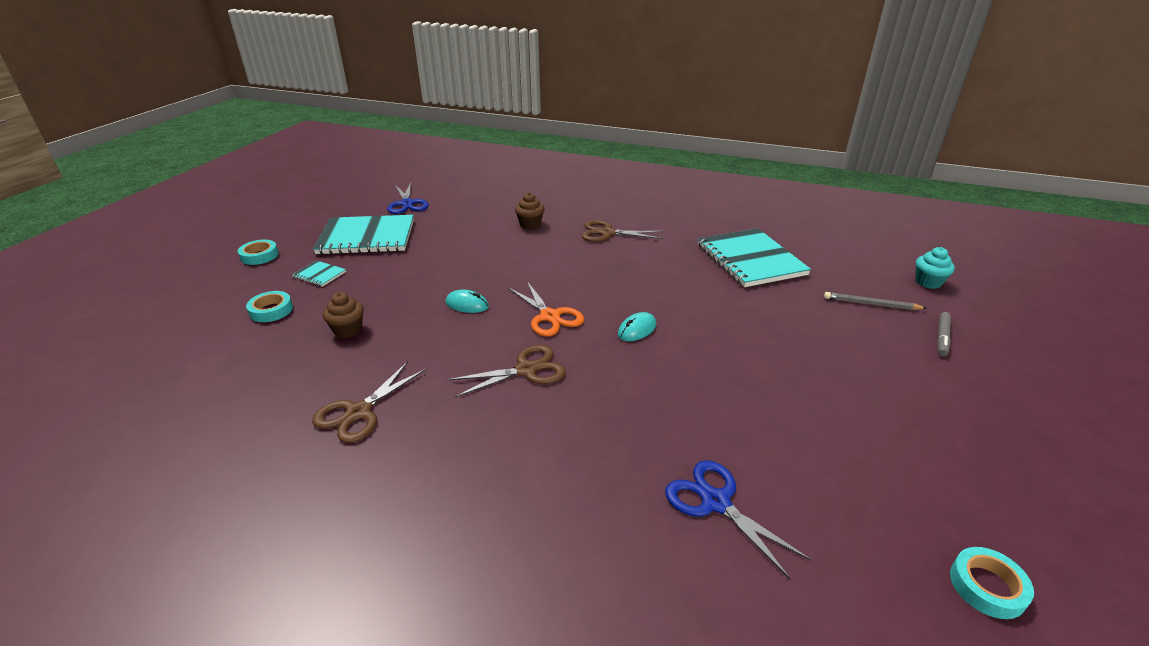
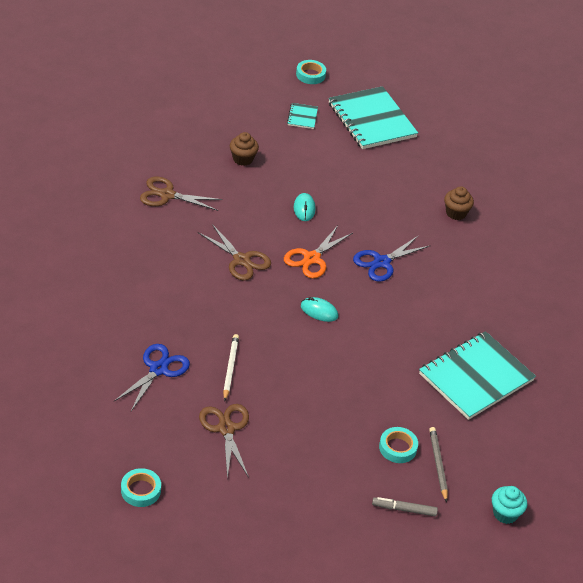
camera: 65 degrees right, 10 degrees up
turquoise tape [246,291,293,322] -> turquoise tape moved to [379,427,418,463]
blue scissors [387,182,429,214] -> blue scissors moved to [353,236,431,282]
brown scissors [581,220,663,242] -> brown scissors moved to [199,404,249,479]
none -> white pencil [223,334,239,401]

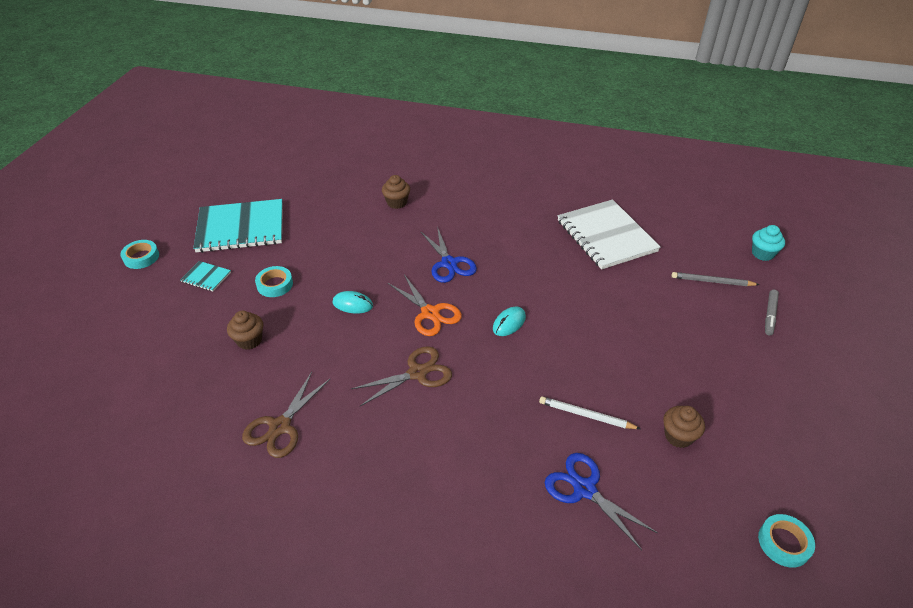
camera: 70 degrees left, 0 degrees up
brown scissors [199,404,249,479] -> brown cupcake [663,406,705,448]
turquoise tape [379,427,418,463] -> turquoise tape moved to [255,266,293,297]
turquoise notebook [419,331,536,420] -> white notebook [558,199,660,269]

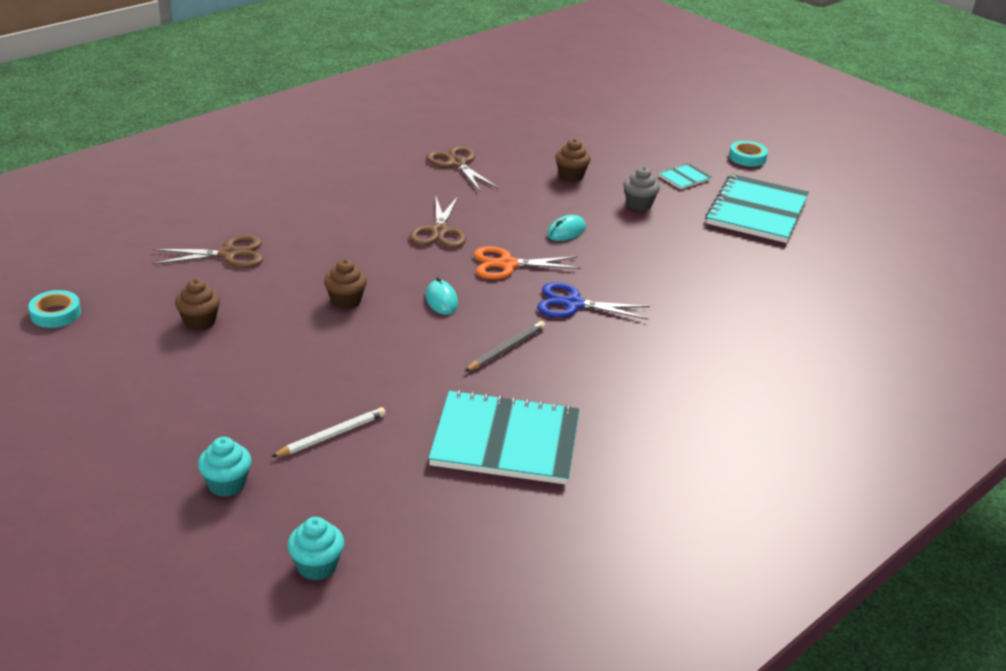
camera: 120 degrees right, 10 degrees down
turquoise tape [255,266,293,297] -> grey cupcake [623,167,660,211]
brown cupcake [382,175,410,209] -> brown cupcake moved to [324,259,367,310]
white pencil [539,396,641,429] -> white pencil moved to [271,407,386,457]
blue scissors [545,453,658,550] -> brown scissors [152,235,263,268]
white notebook [558,199,660,269] -> turquoise notebook [428,390,580,485]
grey pencil [672,272,760,286] -> grey pencil moved to [465,321,545,371]
grey marker [765,290,779,335] -> turquoise cupcake [198,437,252,497]

